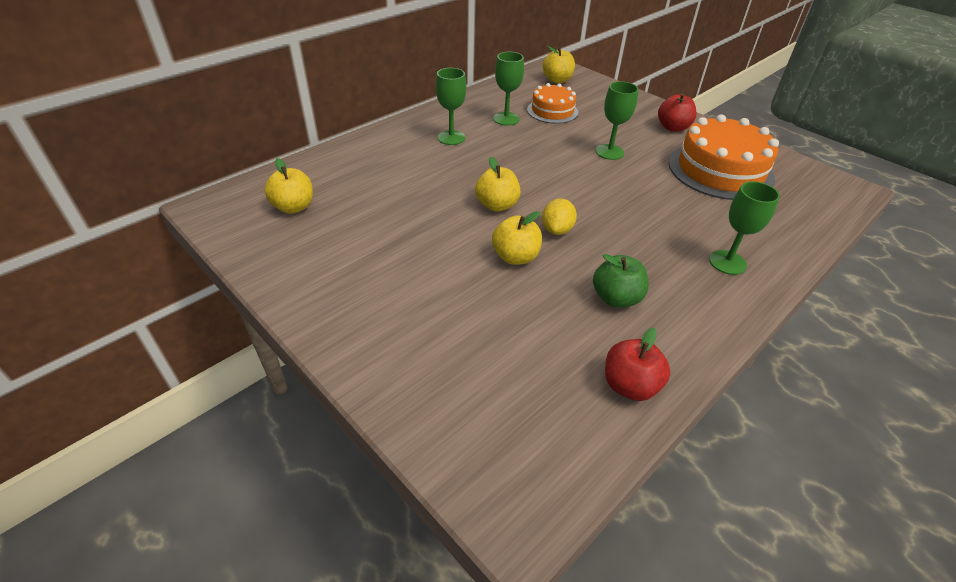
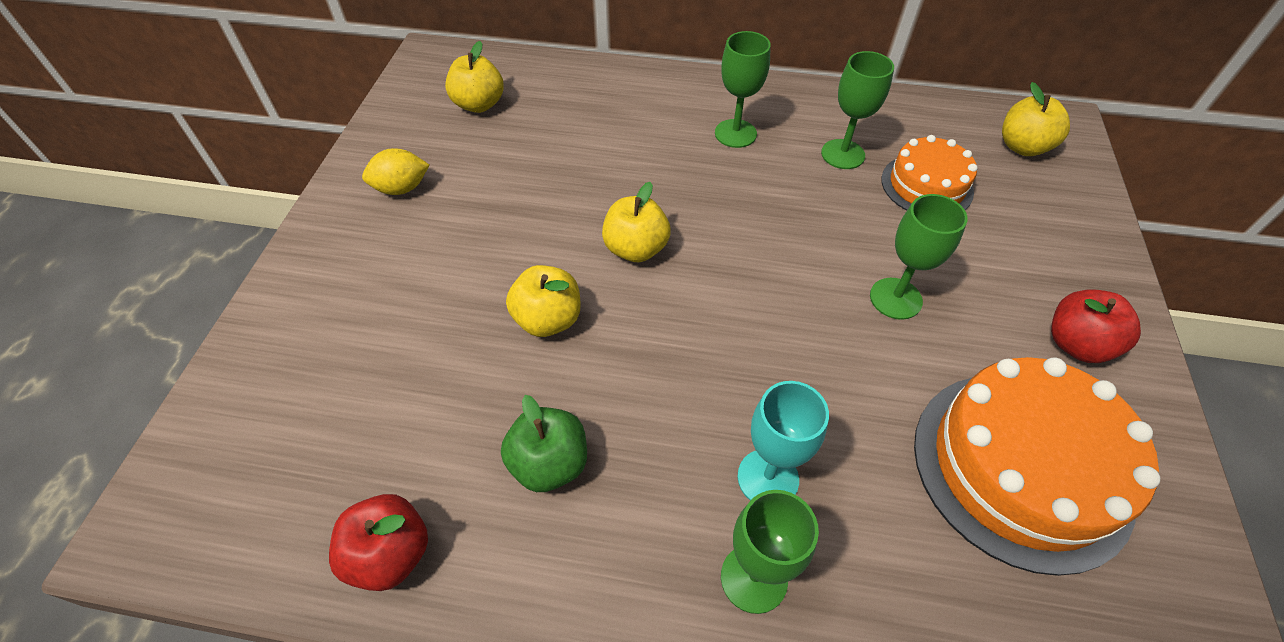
camera: 55 degrees right, 10 degrees up
yellow lemon [542,198,577,235] -> yellow lemon moved to [362,148,429,195]
none -> turquoise goblet [737,381,829,501]

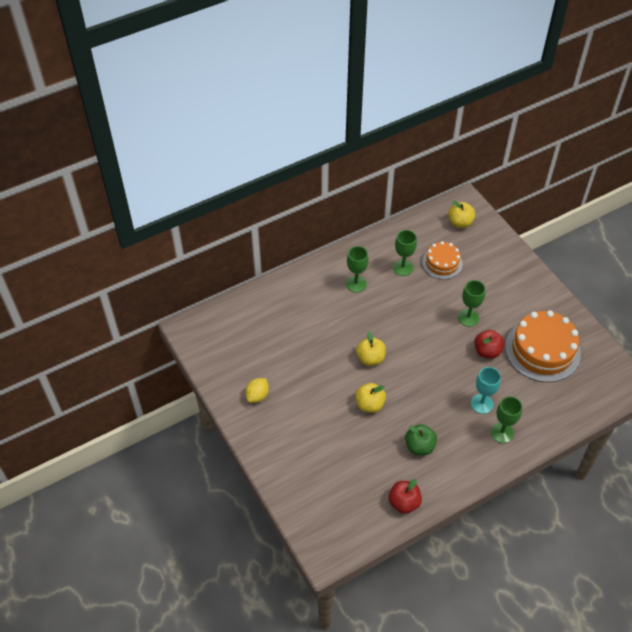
camera: 40 degrees left, 0 degrees up
yellow apple [445,41,504,113] -> none
red apple [1051,289,1141,363] -> red apple moved to [474,330,505,358]

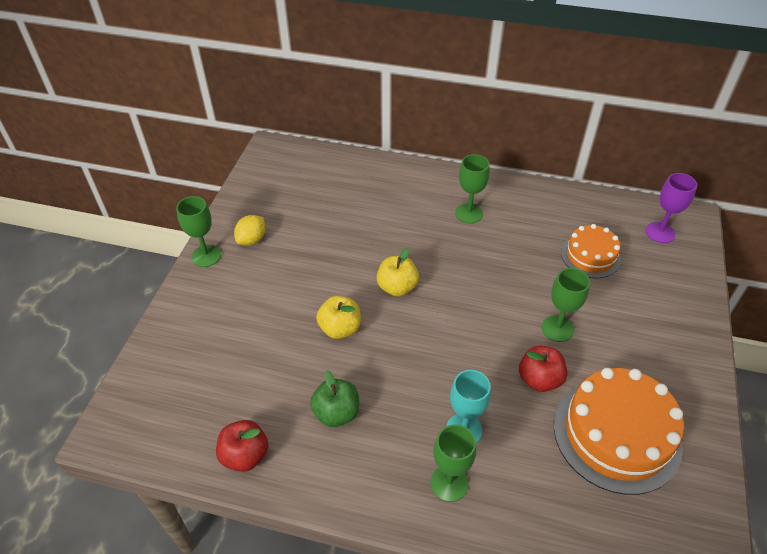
camera: 45 degrees right, 5 degrees down
yellow lemon [245,378,269,403] -> yellow lemon turned 45 degrees counterclockwise [234,215,265,246]
green goblet [393,230,417,276] -> green goblet moved to [176,196,221,267]
yellow apple [448,201,475,228] -> purple goblet [646,173,697,243]

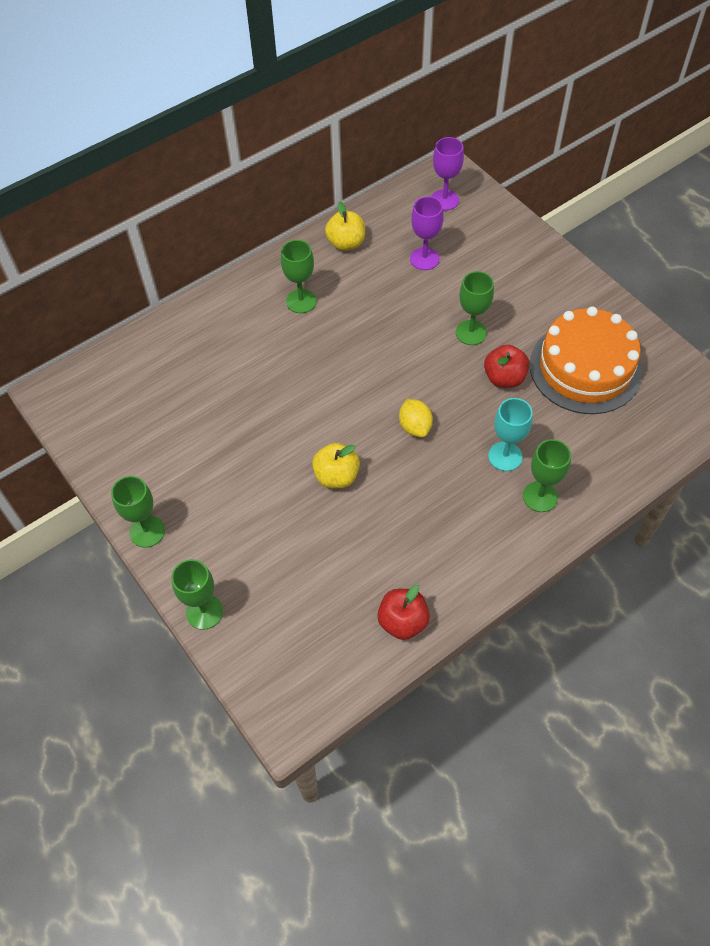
camera: 50 degrees left, 10 degrees up
yellow lemon [234,215,265,246] -> yellow lemon moved to [399,399,433,437]
green apple [310,370,359,427] -> none
yellow apple [377,248,419,297] -> yellow apple moved to [325,201,365,251]
orange cake [561,224,621,278] -> purple goblet [410,196,444,270]
none -> green goblet [171,559,223,630]

